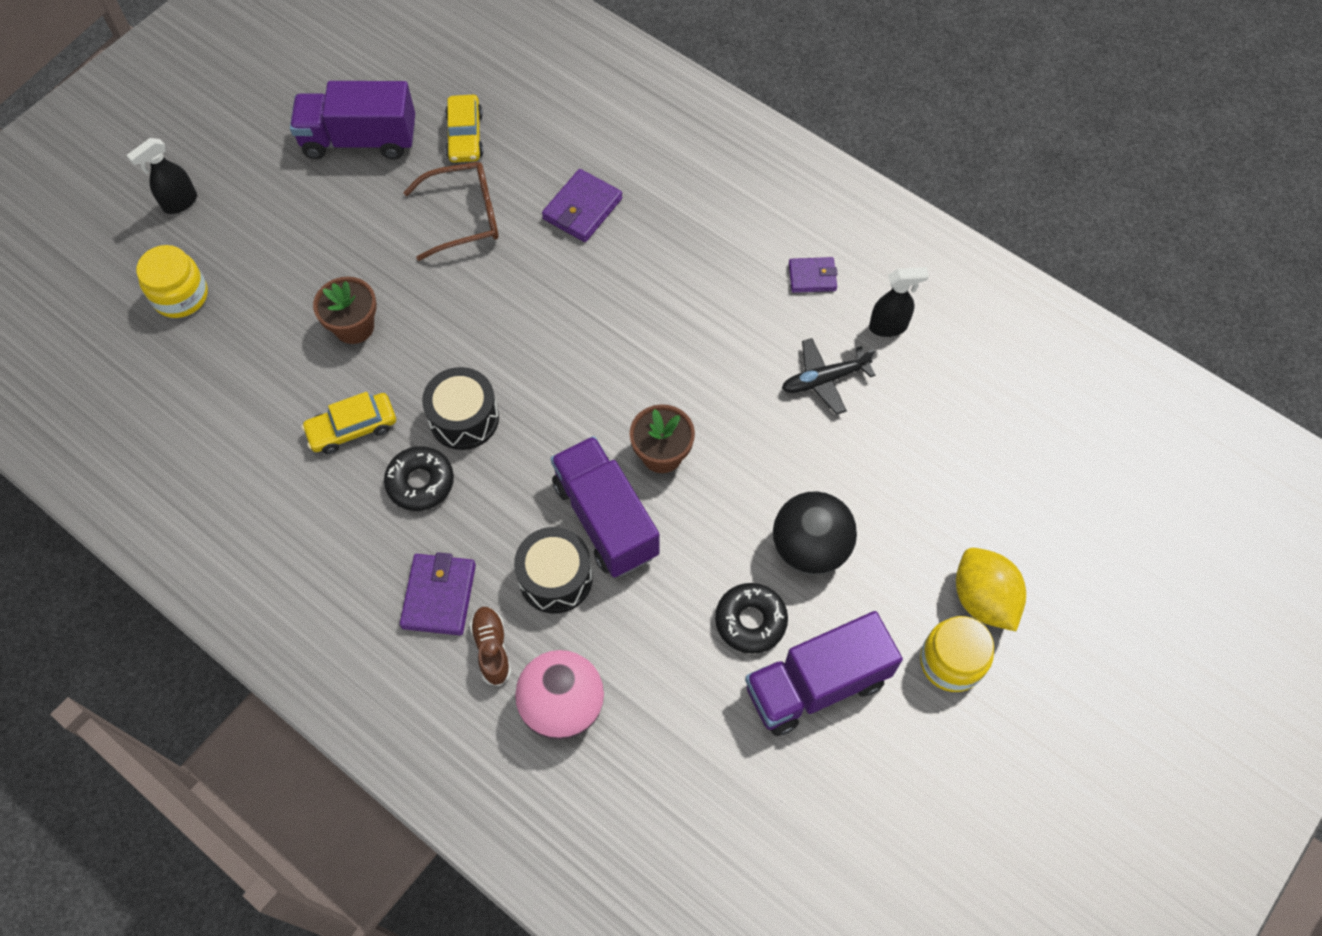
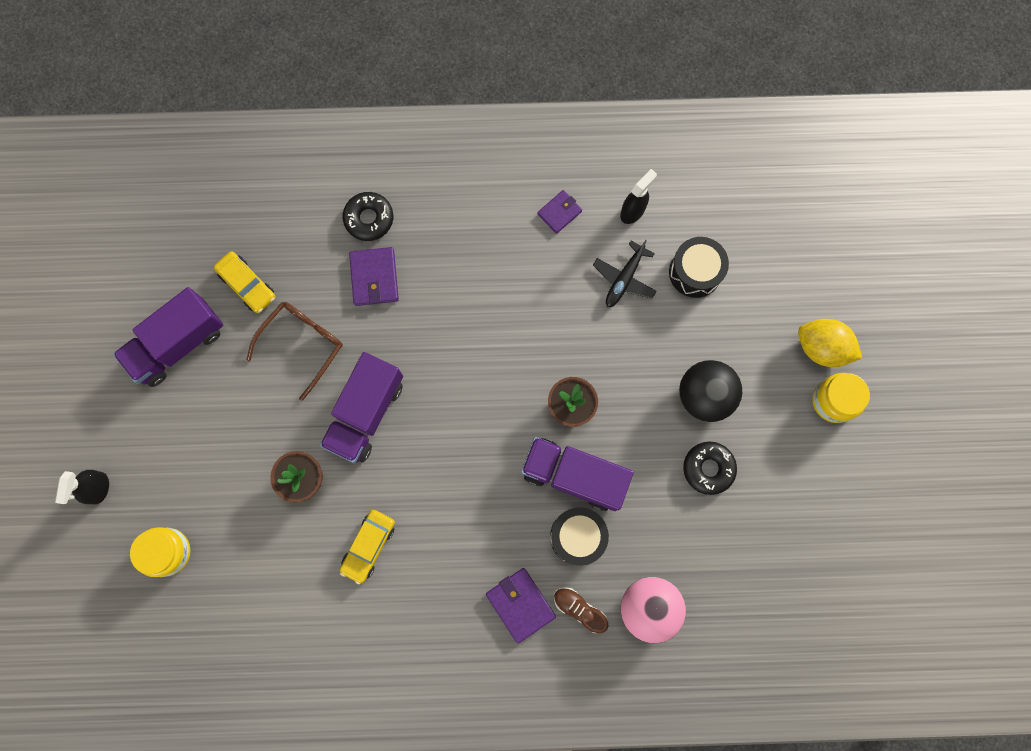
camera: 40 degrees left, 15 degrees up
black donut [384,446,454,511] -> black donut moved to [343,192,393,241]
black drum [422,367,499,450] -> black drum moved to [669,237,729,298]
purple truck [745,611,903,736] -> purple truck moved to [320,352,403,463]

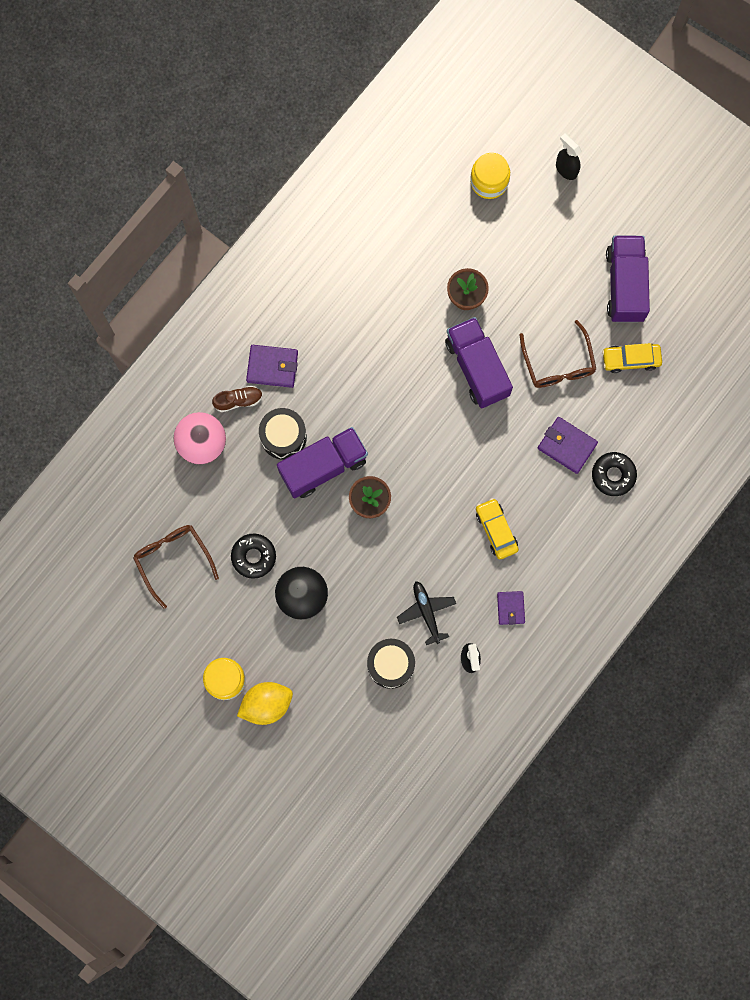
camera: 130 degrees right, 0 degrees up
yellow car [340,510,395,584] -> yellow car moved to [476,498,519,559]
none -> brown glasses [133,525,219,609]

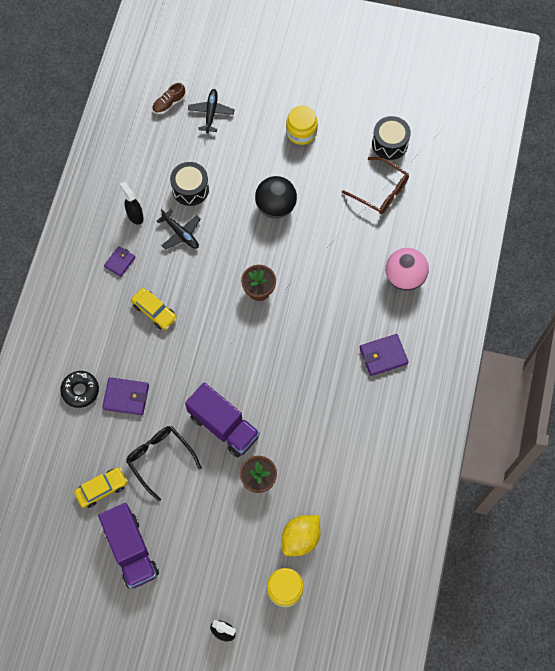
camera: 155 degrees right, 10 degrees down
brown shoe [212,386,263,412] -> brown shoe moved to [152,83,186,114]
black donut [231,534,276,579] -> none
yellow lemon [237,682,293,725] -> yellow lemon moved to [281,515,321,556]
black drum [259,408,307,460] -> black drum moved to [372,116,411,160]
purple truck [277,427,368,498] -> none
purple wallet [497,591,525,625] -> purple wallet turned 60 degrees clockwise [104,246,136,277]
brown glasses [520,320,596,388] -> black glasses [126,426,202,501]
none -> black plane [188,89,234,133]

